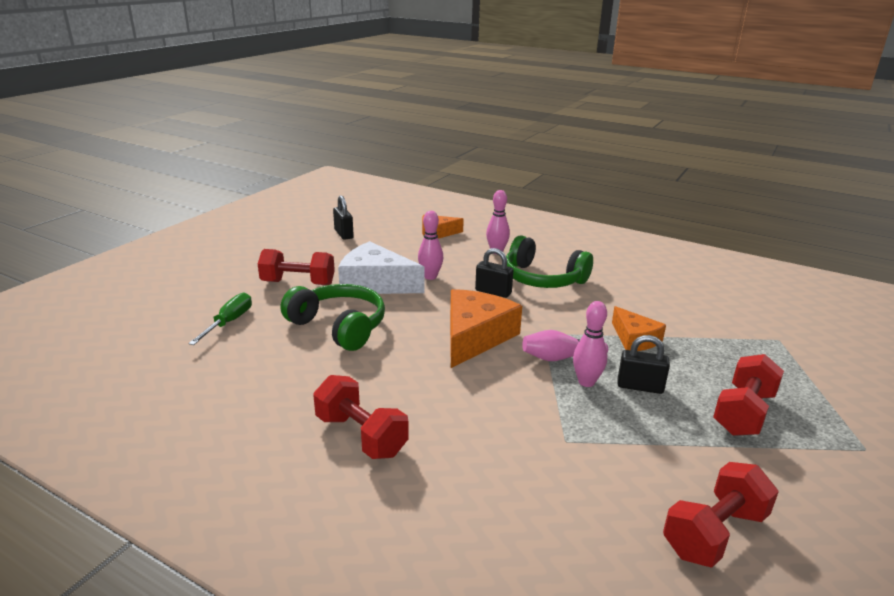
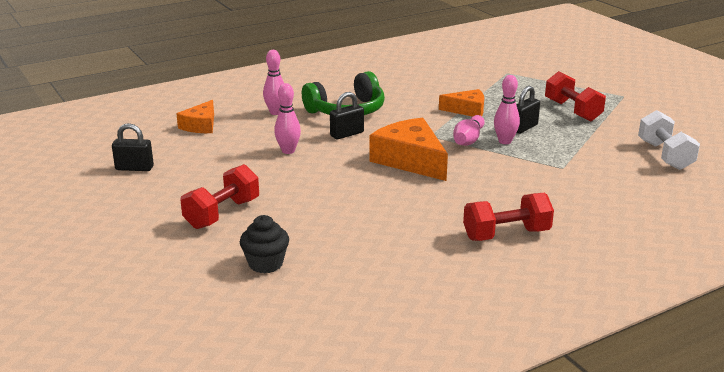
camera: 60 degrees left, 0 degrees up
green screwdriver [188,293,252,345] -> black cupcake [240,215,289,273]
green headphones [280,284,385,351] -> none
white cheese [338,241,425,294] -> none
red dumbbell [663,462,779,568] -> white dumbbell [638,110,700,170]

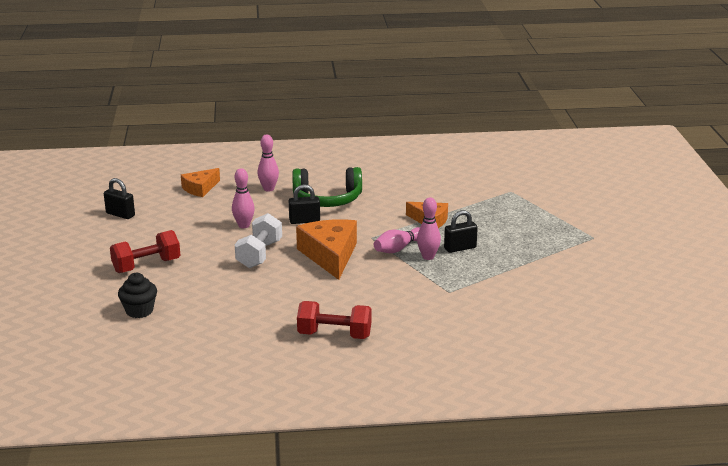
camera: 25 degrees right, 0 degrees up
red dumbbell [545,71,606,121] -> none
white dumbbell [638,110,700,170] -> white dumbbell moved to [235,213,282,268]

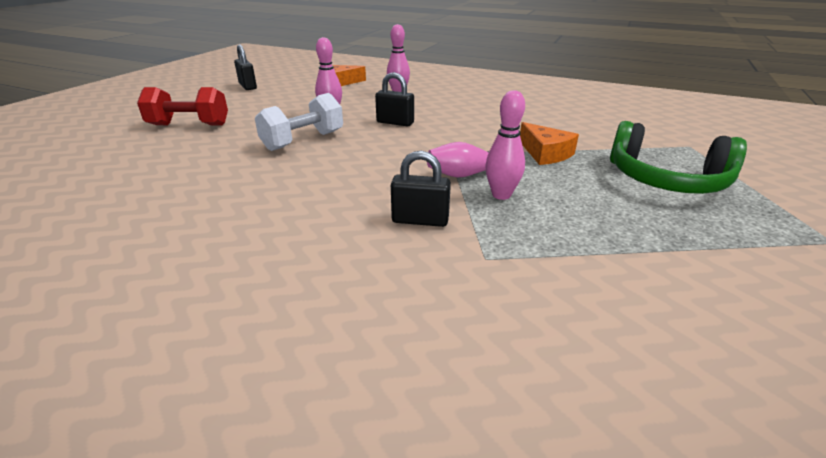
camera: 30 degrees right, 5 degrees up
black cupcake [118,273,157,318] -> none
green headphones [292,167,362,207] -> green headphones moved to [610,121,747,194]
orange cheese [296,219,357,280] -> none
red dumbbell [297,301,372,339] -> none
black padlock [444,210,478,253] -> black padlock moved to [391,151,451,227]

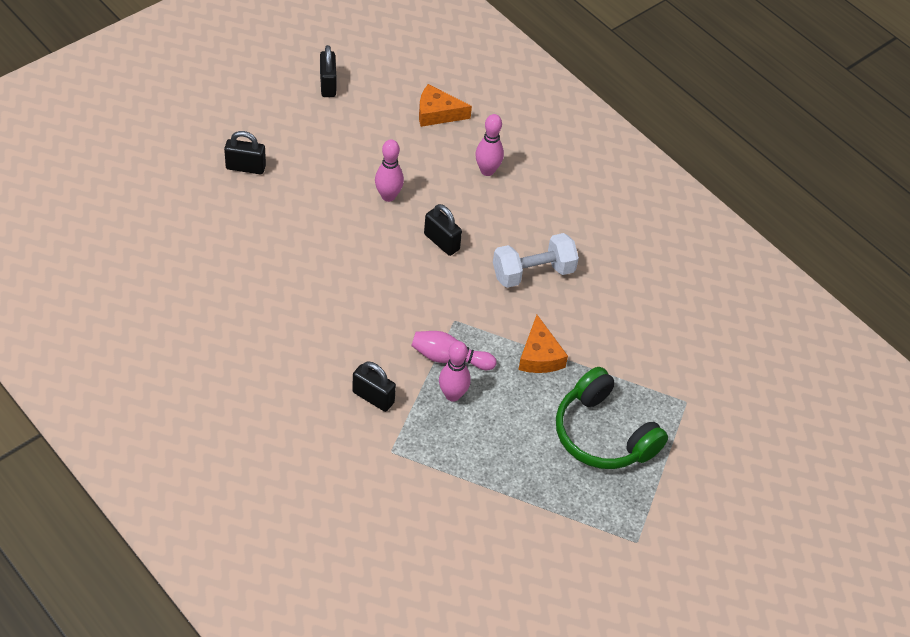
camera: 20 degrees right, 20 degrees up
red dumbbell [137,87,228,126] -> black padlock [224,131,266,174]
white dumbbell [255,93,343,151] -> white dumbbell moved to [493,233,579,288]

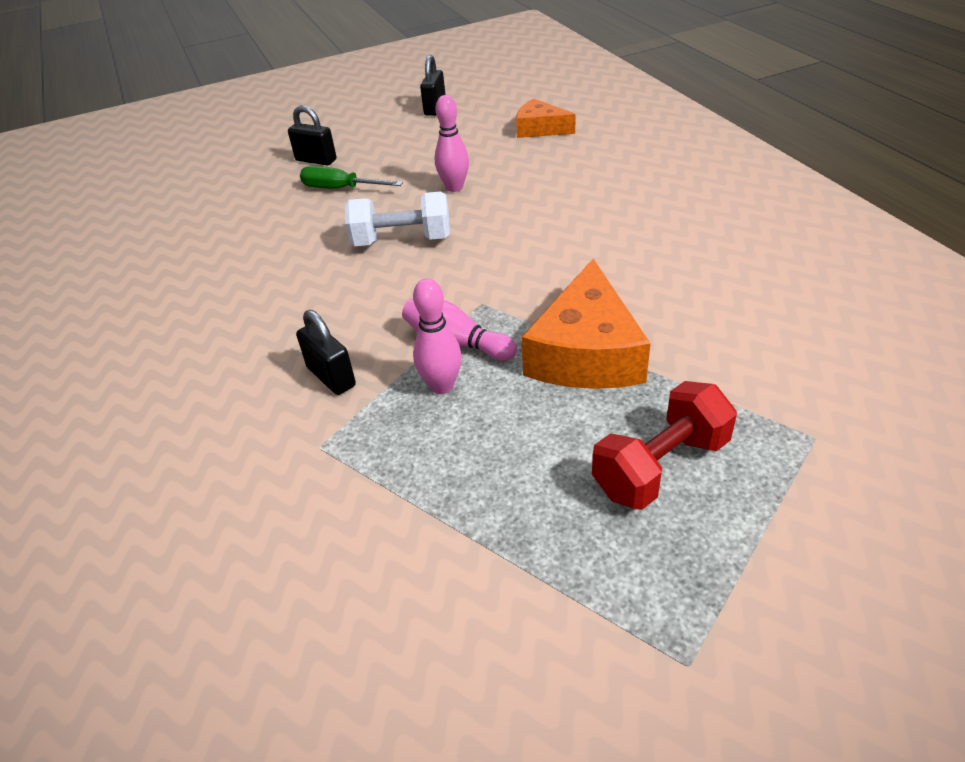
camera: 25 degrees right, 10 degrees down
black padlock [424,204,462,256] -> none
pink bowling pin [475,114,504,176] -> none
white dumbbell [493,233,579,288] -> white dumbbell moved to [345,191,450,246]
orange cheese [518,315,568,373] -> orange cheese [521,259,651,389], size x1.68
green headphones [556,367,668,469] -> red dumbbell [592,381,737,510]
none -> green screwdriver [300,166,403,189]

